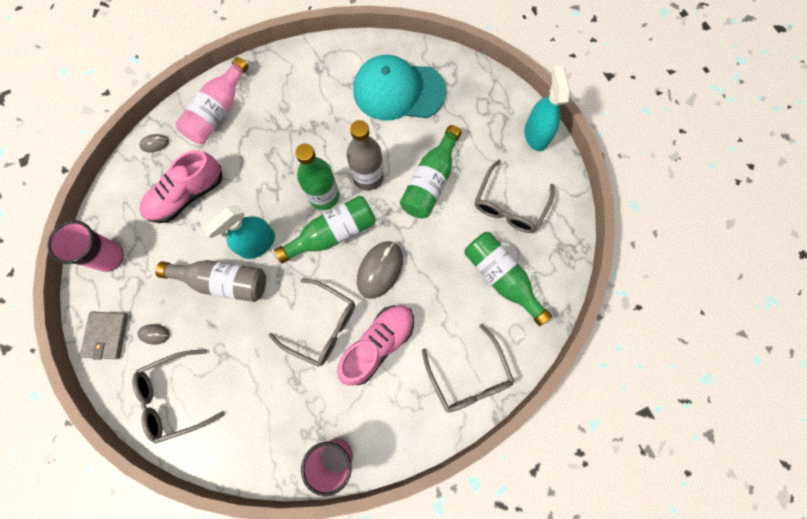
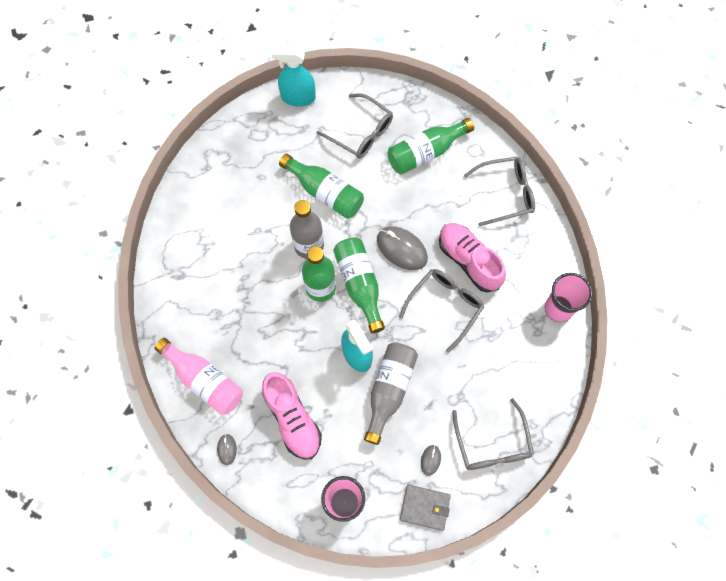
camera: 80 degrees left, 5 degrees down
turquoise cap [353,55,446,121] -> none

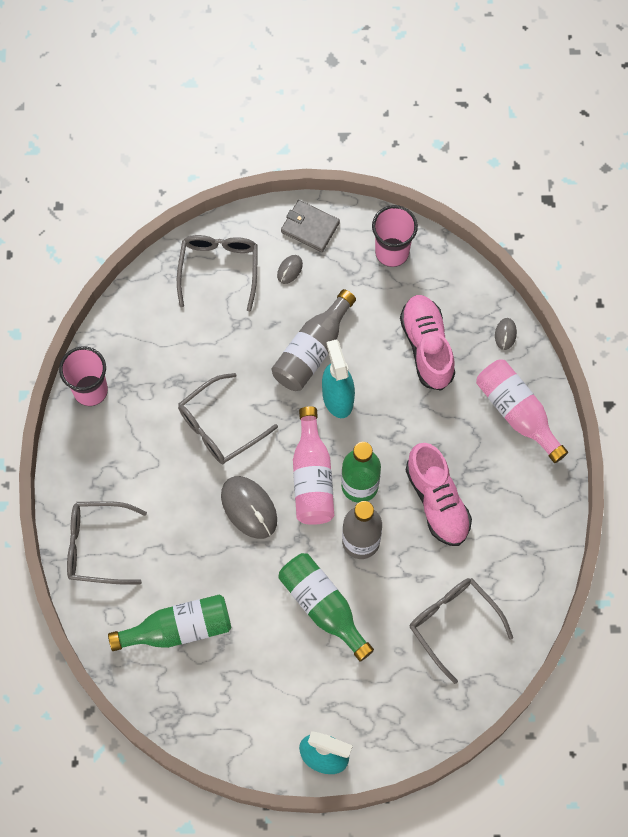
camera: 165 degrees left, 0 degrees up
grey glasses [317,93,393,159] -> grey glasses moved to [410,578,513,684]
green bottle [333,238,385,333] -> pink bottle [293,406,334,525]
pink shoe [439,223,506,293] -> pink shoe moved to [406,443,472,546]

